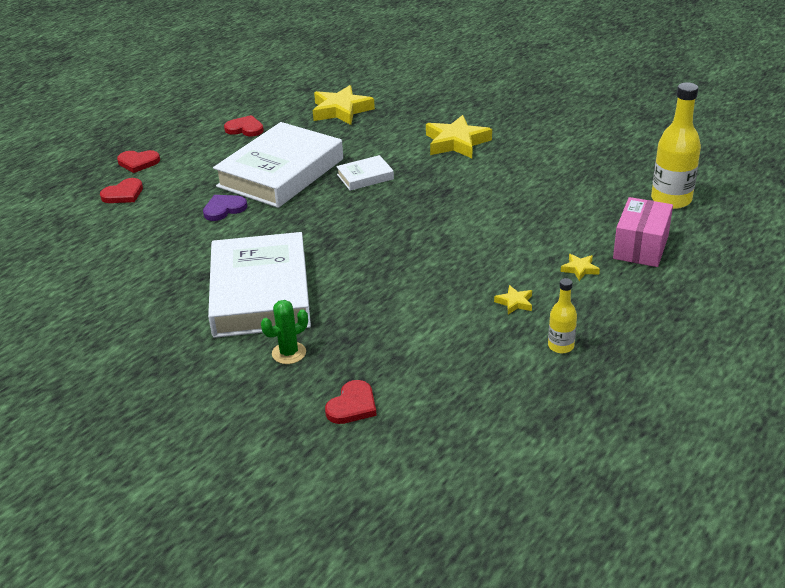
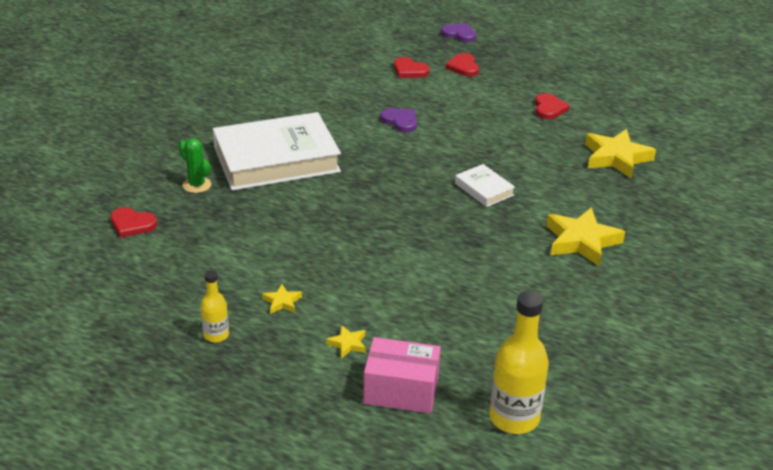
camera: 75 degrees right, 0 degrees up
white book [213,122,343,208] -> none
none -> purple heart [441,23,476,43]

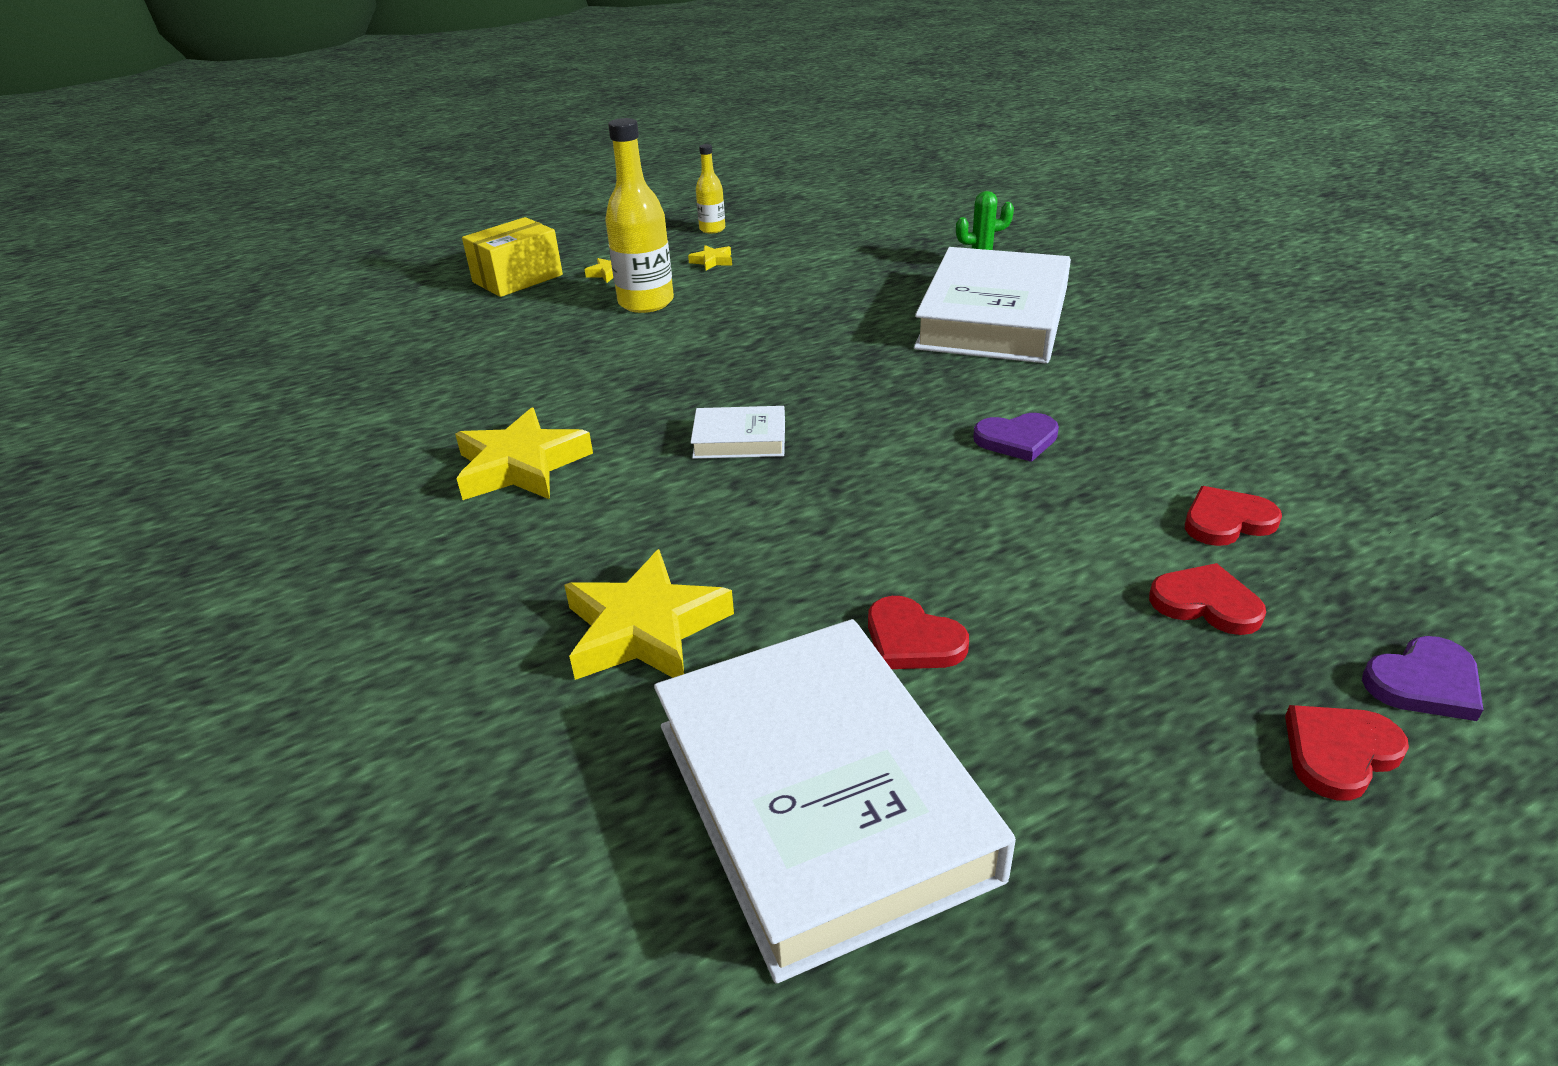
camera: 130 degrees right, 0 degrees up
red heart [111,207,157,238] -> red heart moved to [1285,705,1409,801]
pink box [363,337,441,414] -> yellow box [462,217,563,297]
yellow bottle [489,291,549,434] -> yellow bottle moved to [605,118,674,313]
none -> white book [654,619,1016,984]

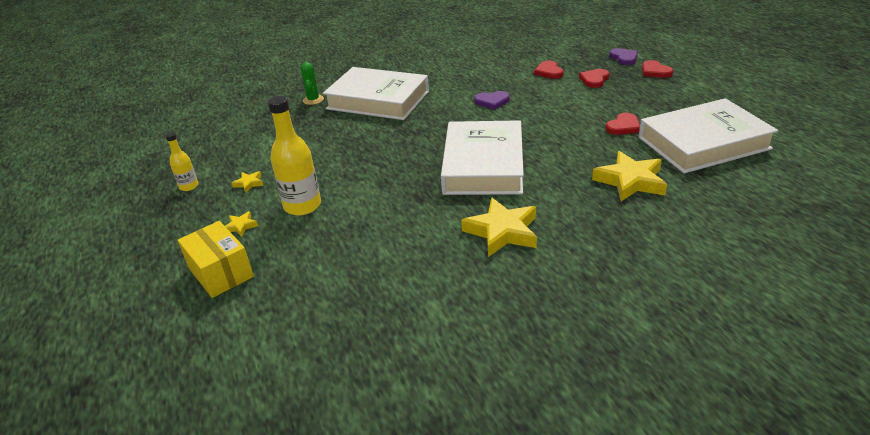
camera: 85 degrees left, 0 degrees up
white book [690,406,785,459] -> white book [441,120,524,195], size x2.28
purple heart [973,413,1059,462] -> purple heart turned 90 degrees clockwise [474,91,510,110]

